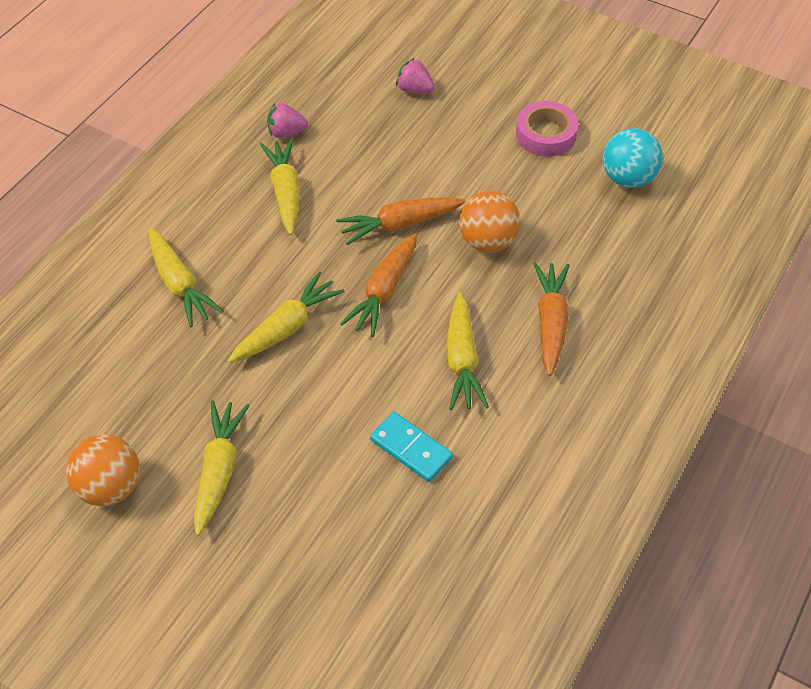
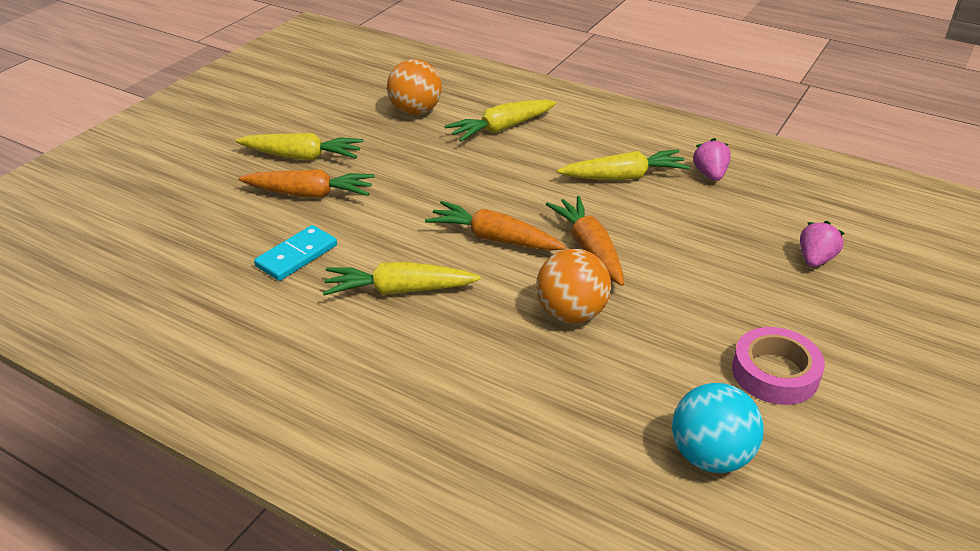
camera: 90 degrees right, 15 degrees down
orange ball [66,434,140,506] -> orange ball moved to [387,59,442,115]
yellow carrot [228,271,345,363] -> none
orange carrot [533,262,570,376] -> orange carrot moved to [238,170,375,198]

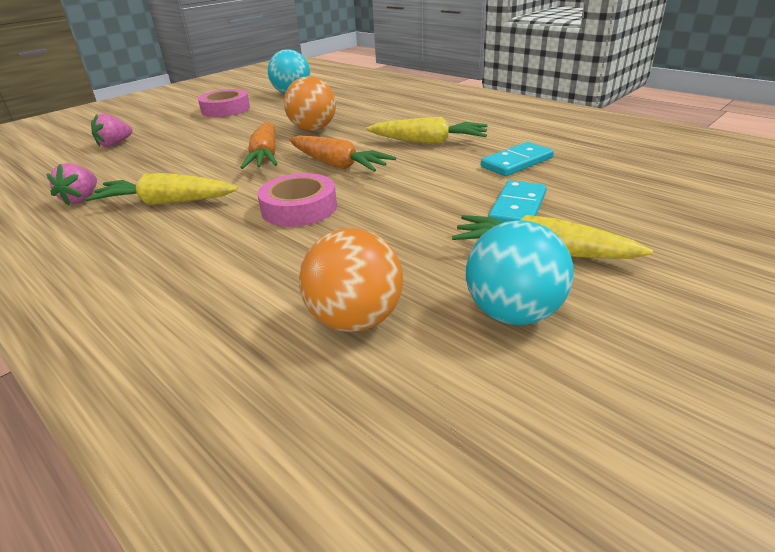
camera: 165 degrees left, 5 degrees down
orange carrot [238,170,375,198] -> turquoise domino [488,180,547,223]
yellow carrot [445,100,556,142] -> none
none -> pink tape [257,173,337,227]
none -> turquoise ball [466,220,574,325]

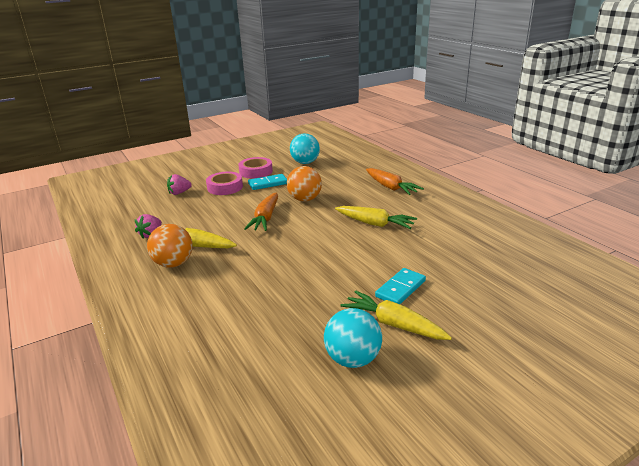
camera: 15 degrees right, 5 degrees down
pink tape [257,173,337,227] -> pink tape moved to [206,172,243,195]
orange carrot [289,136,396,172] -> orange carrot moved to [366,168,424,195]
orange ball [299,228,403,332] -> orange ball moved to [147,224,193,268]
turquoise domino [481,142,554,176] -> turquoise domino moved to [248,174,287,190]

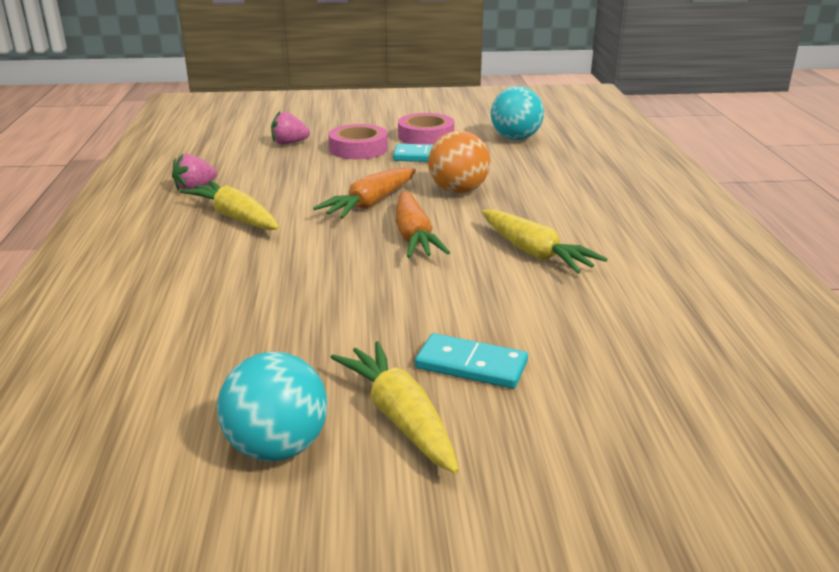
camera: 25 degrees right, 0 degrees up
orange ball [147,224,193,268] -> none
orange carrot [366,168,424,195] -> orange carrot moved to [396,191,450,258]
turquoise domino [375,268,426,304] -> turquoise domino turned 45 degrees clockwise [415,333,528,389]

